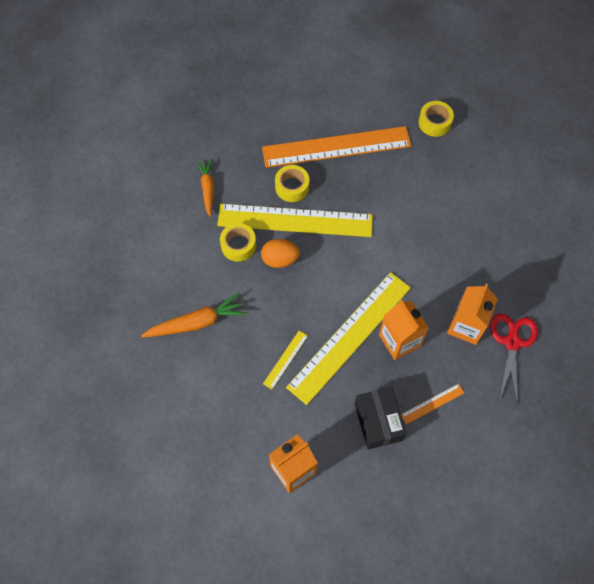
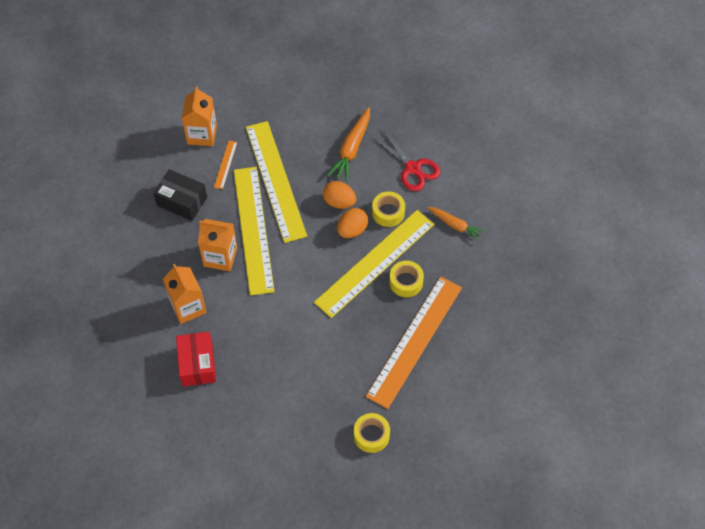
camera: 130 degrees right, 5 degrees down
yellow ruler [263,331,308,389] -> yellow ruler [246,121,307,243], size x2.48
orange ruler [401,384,464,424] -> orange ruler moved to [214,141,237,189]
red scissors [490,313,538,402] -> red scissors moved to [372,130,440,191]
none -> red box [176,332,216,387]
none -> orange egg [323,181,356,209]

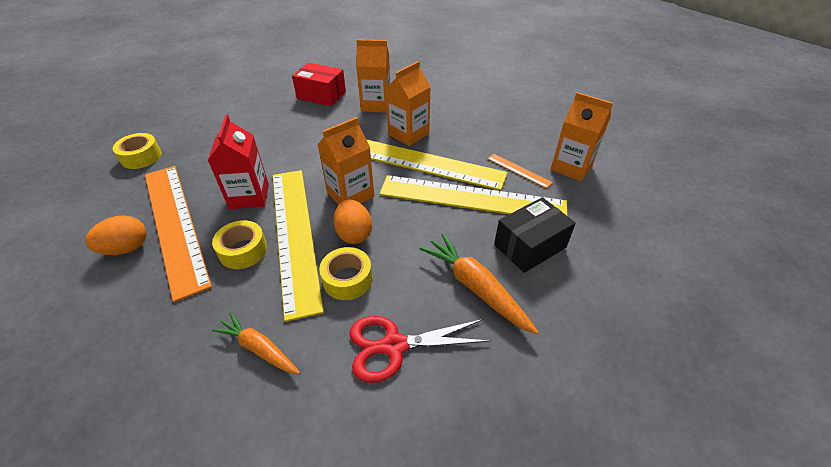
camera: 120 degrees right, 15 degrees down
black box [153,169,207,221] -> black box moved to [494,197,576,273]
orange egg [323,181,356,209] -> orange egg moved to [85,215,147,255]
orange carrot [427,207,485,241] -> orange carrot turned 60 degrees clockwise [212,312,300,374]
none -> red carton [208,115,269,209]
none -> orange carton [317,117,374,205]

